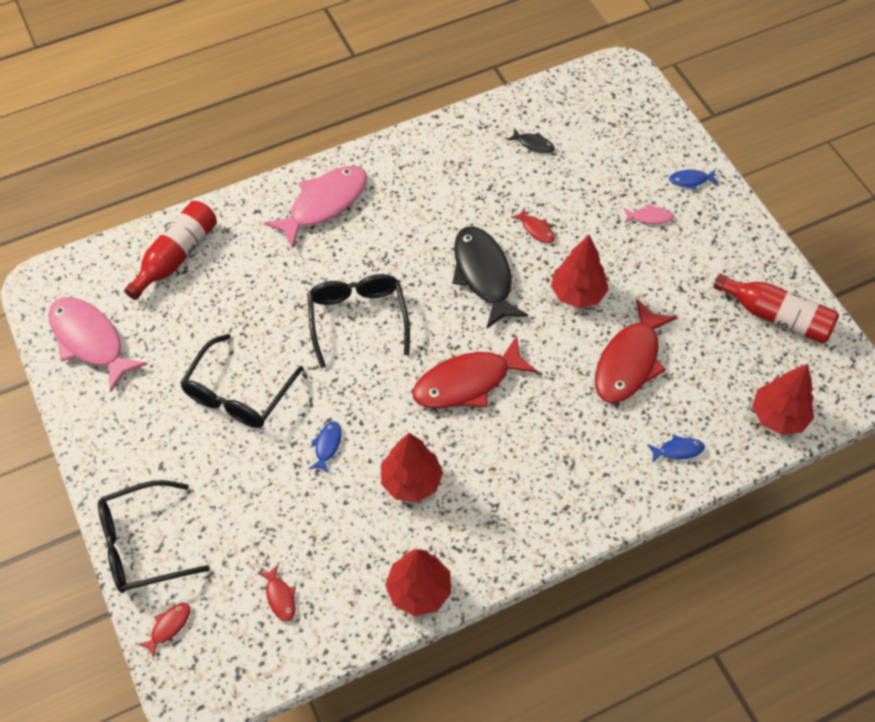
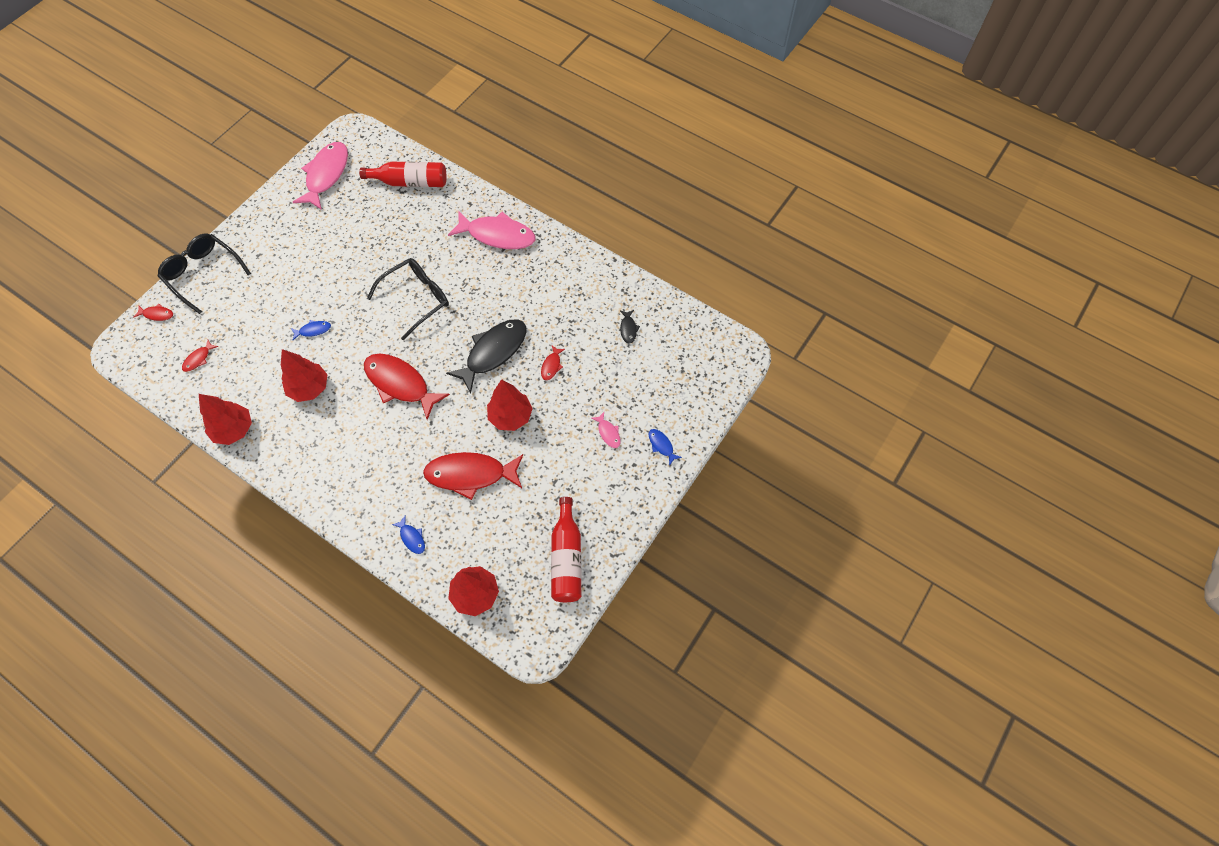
camera: 60 degrees right, 5 degrees up
black glasses [180,334,303,428] -> none

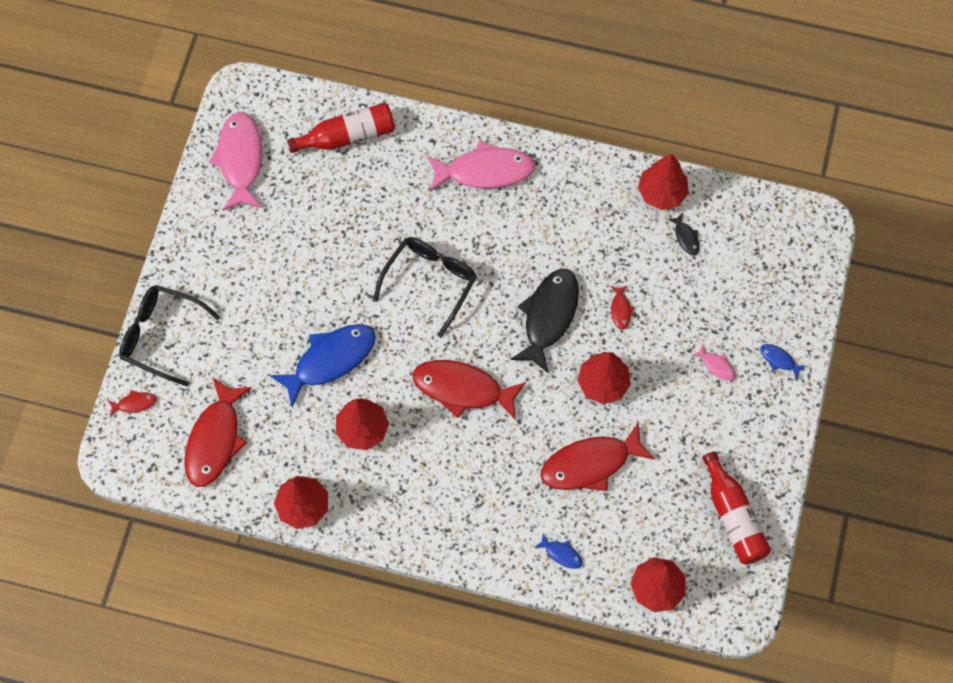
camera: 20 degrees left, 5 degrees up
red fish [182,340,218,372] -> red fish [184,378,252,487], size x2.32
blue fish [291,320,331,340] -> blue fish [269,324,376,407], size x2.32
none -> red tree [638,154,689,210]

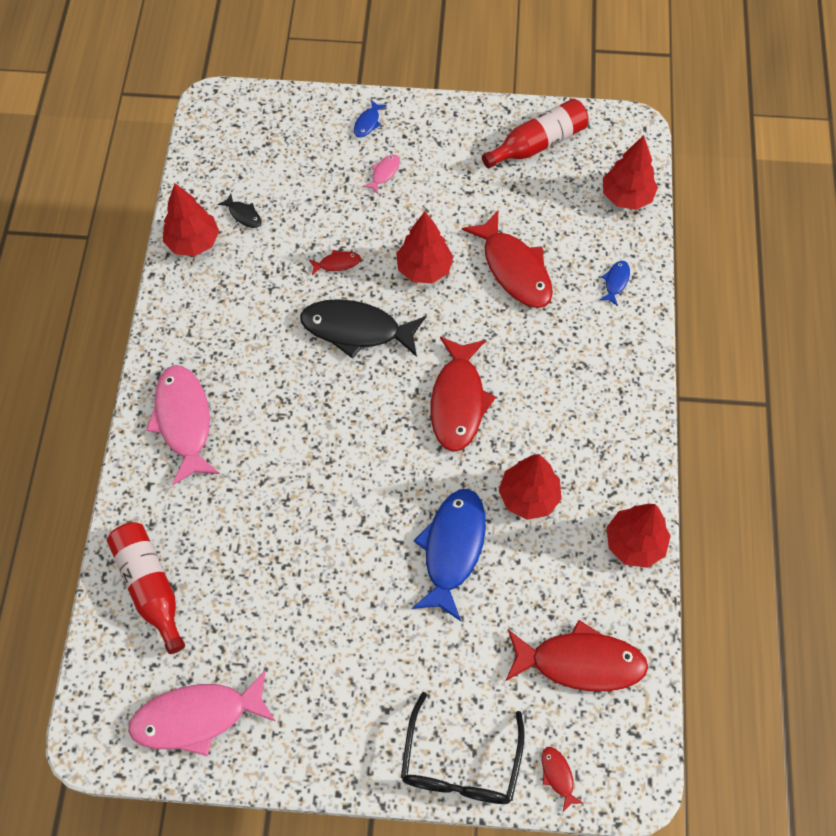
camera: 100 degrees left, 5 degrees down
blue fish [269,324,376,407] -> blue fish turned 60 degrees clockwise [412,489,486,621]
black glasses [373,237,477,337] -> none
black fish [668,213,699,255] -> black fish turned 75 degrees clockwise [218,193,261,228]

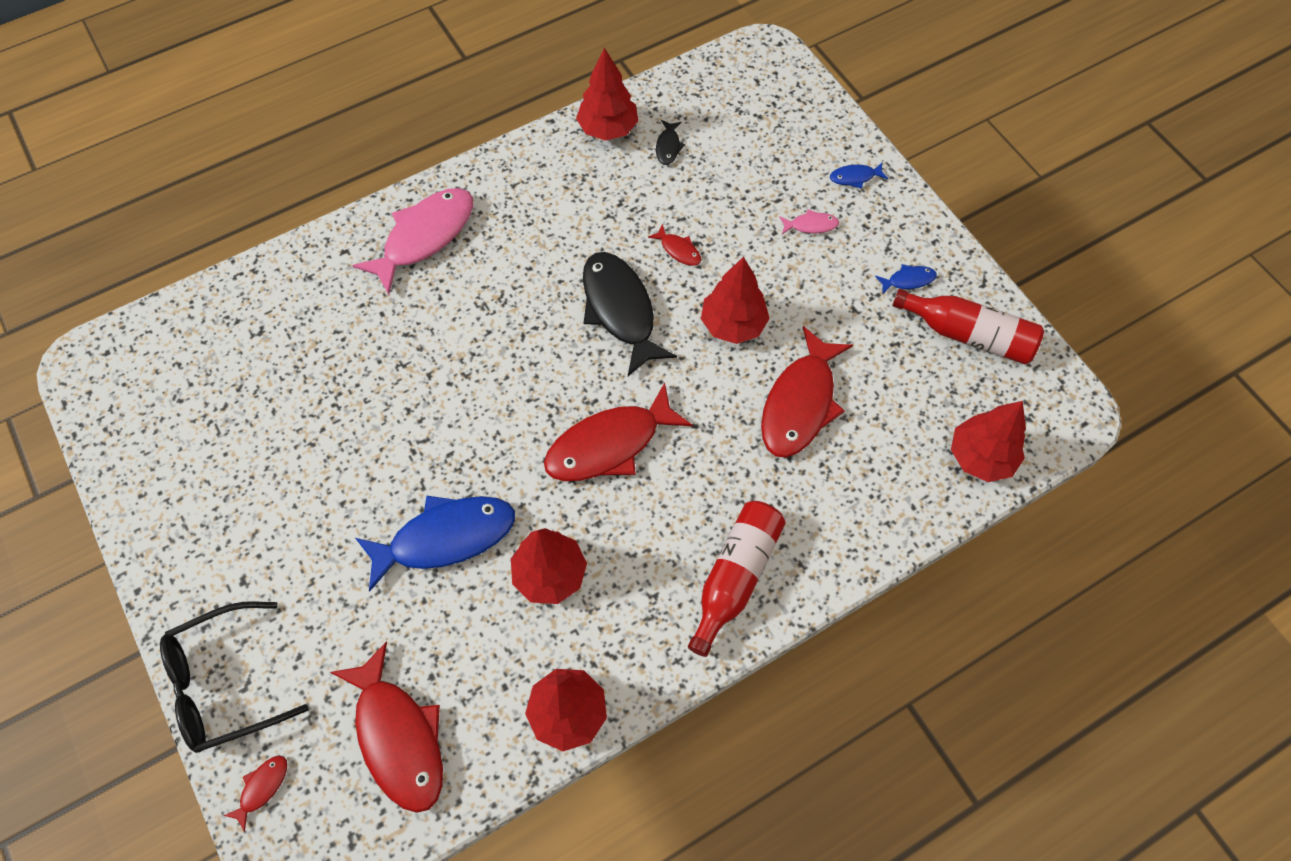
camera: 55 degrees right, 0 degrees up
red bottle [107,522,185,654] -> red bottle moved to [688,501,786,657]
pink fish [128,670,275,756] -> none
blue fish [599,261,630,306] -> blue fish moved to [875,264,937,295]

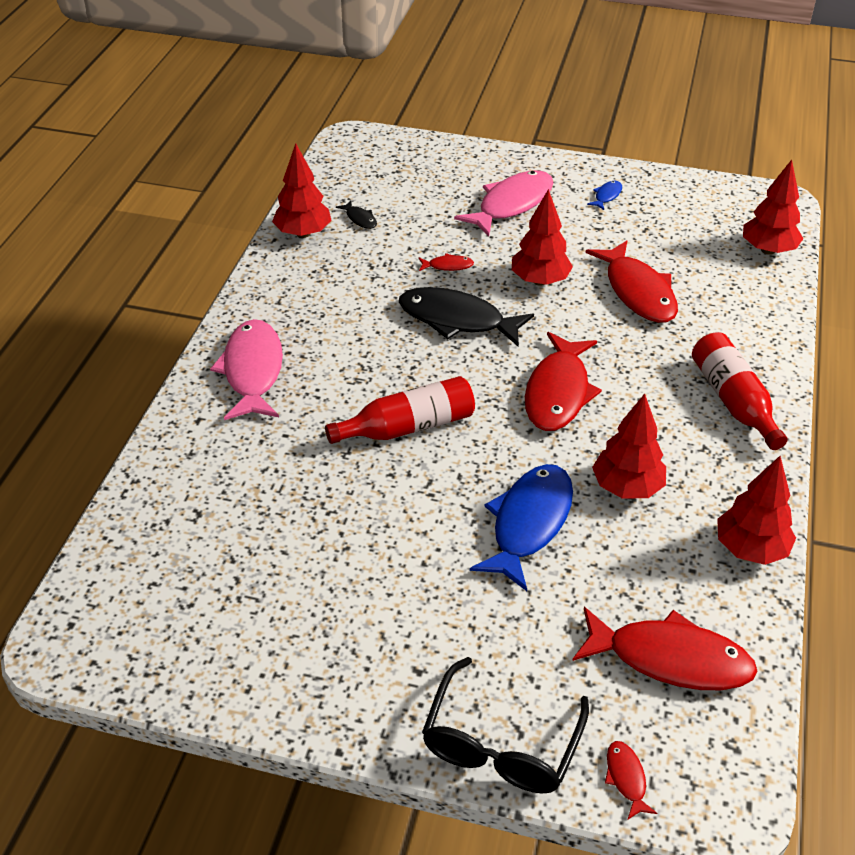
camera: 45 degrees left, 20 degrees down
pink fish [779,209,839,234] -> pink fish [454,170,553,237], size x2.32
blue fish [830,162,888,189] -> none
red bottle [892,289,1044,364] -> red bottle moved to [325,376,475,444]

